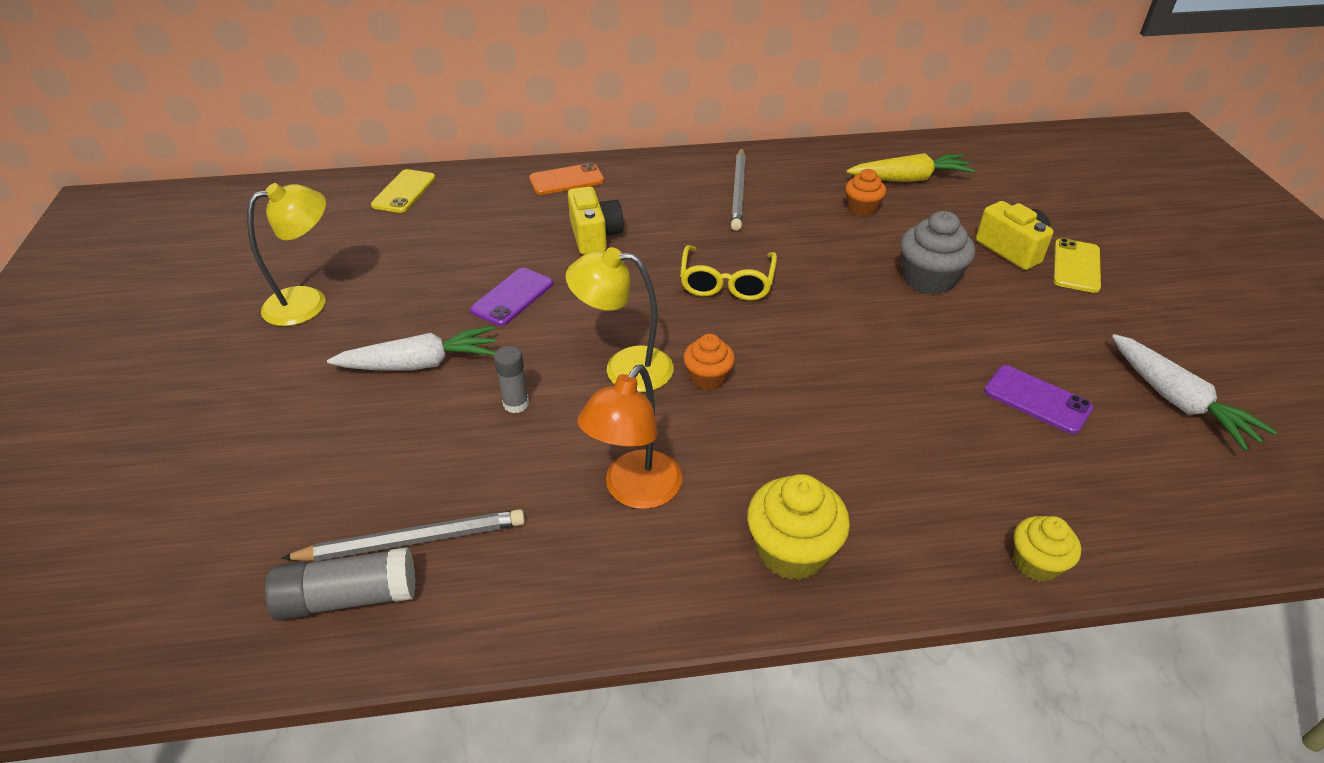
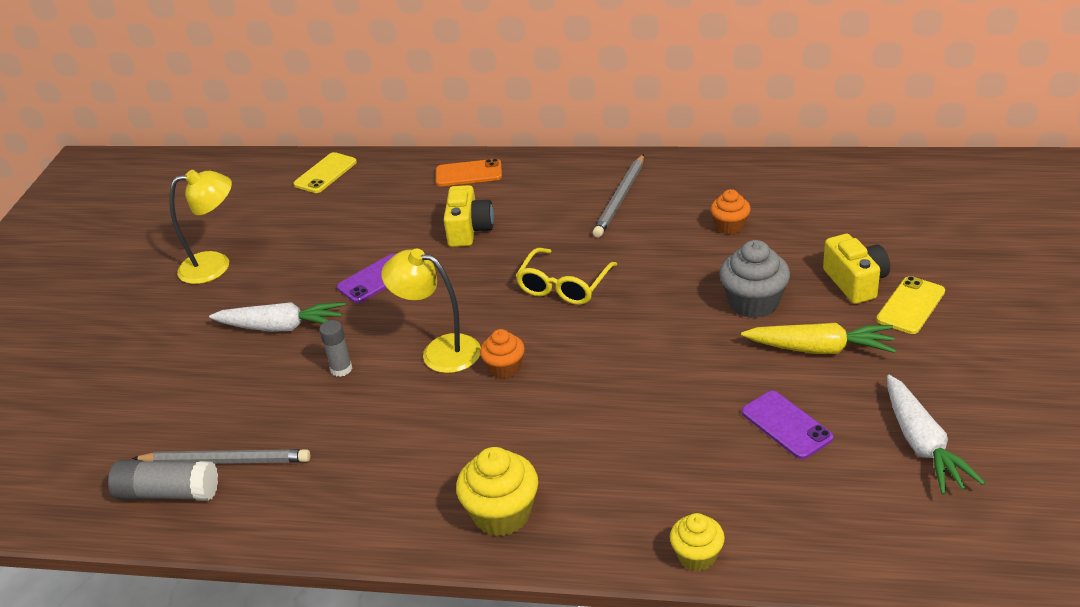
camera: 20 degrees right, 5 degrees down
orange lamp [577,365,682,509] -> none
yellow carrot [846,153,975,182] -> yellow carrot moved to [741,323,896,354]

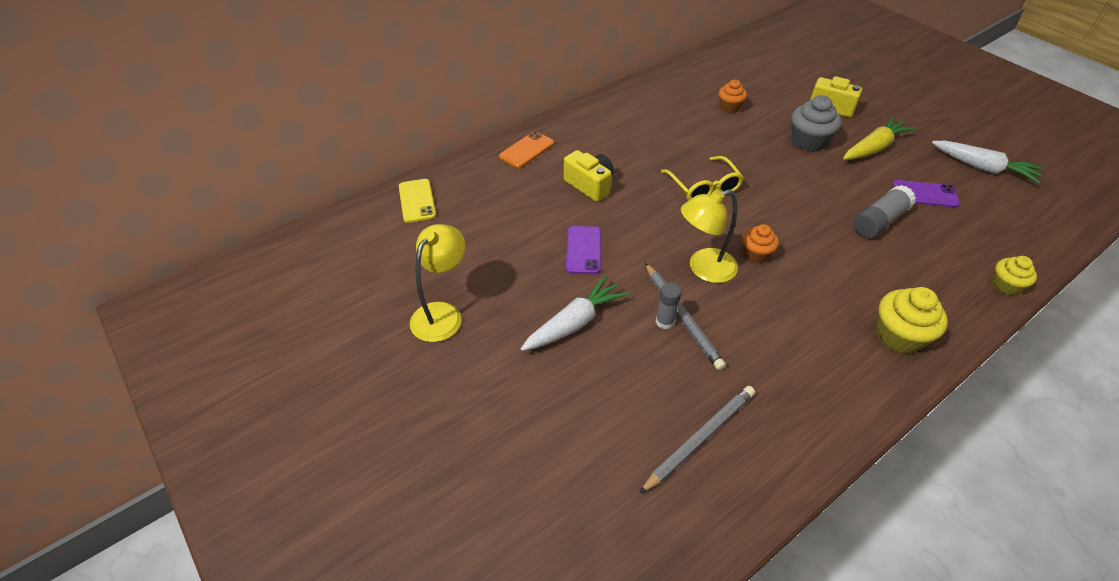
camera: 50 degrees left, 10 degrees up
grey glue stick [108,460,218,501] -> grey glue stick moved to [853,185,916,238]
grey pencil [593,154,644,238] -> grey pencil moved to [645,263,726,370]
yellow phone [876,276,945,334] -> none

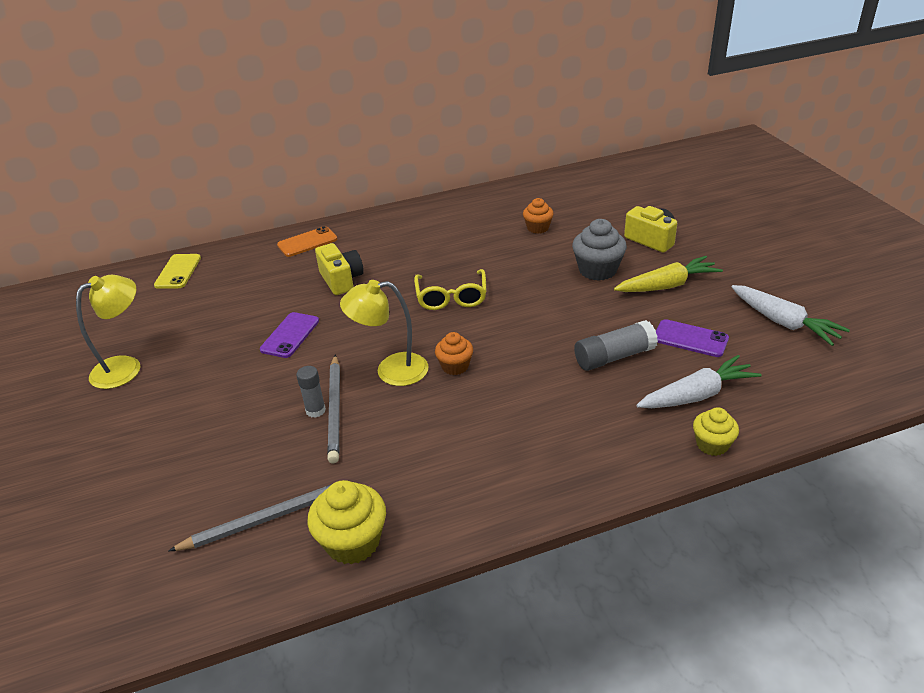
camera: 20 degrees right, 10 degrees down
white carrot [521,275,628,351] -> white carrot moved to [637,355,762,408]
yellow cupcake [877,287,948,354] -> yellow cupcake moved to [307,480,386,564]

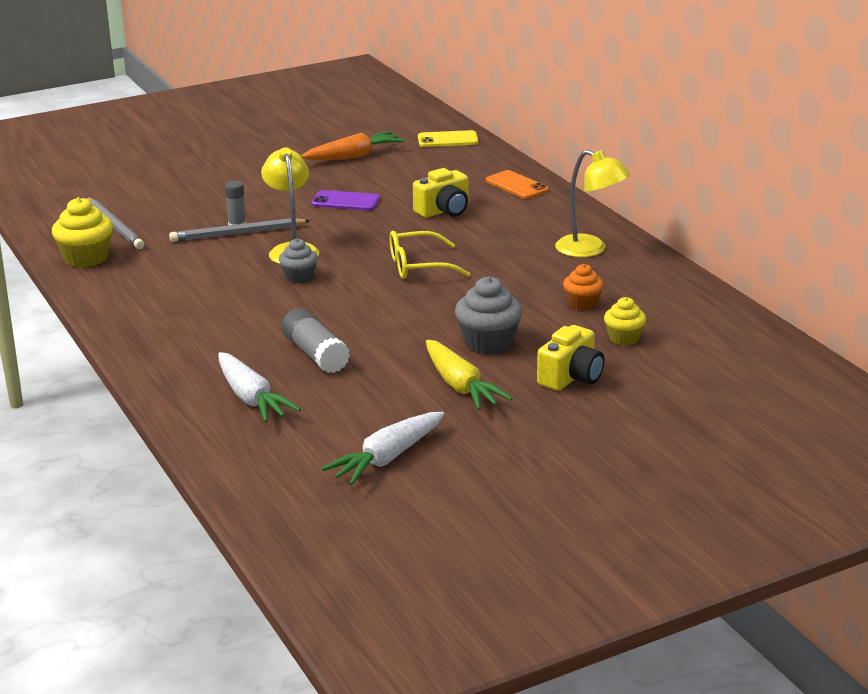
camera: 80 degrees right, 10 degrees down
yellow lamp [76,275,140,389] -> yellow lamp moved to [555,150,630,257]
orange cupcake [435,332,473,375] -> grey cupcake [279,239,318,284]
purple phone [656,319,729,357] -> none
yellow cupcake [693,407,739,456] -> yellow cupcake moved to [604,297,646,345]
none -> orange carrot [301,131,405,160]

